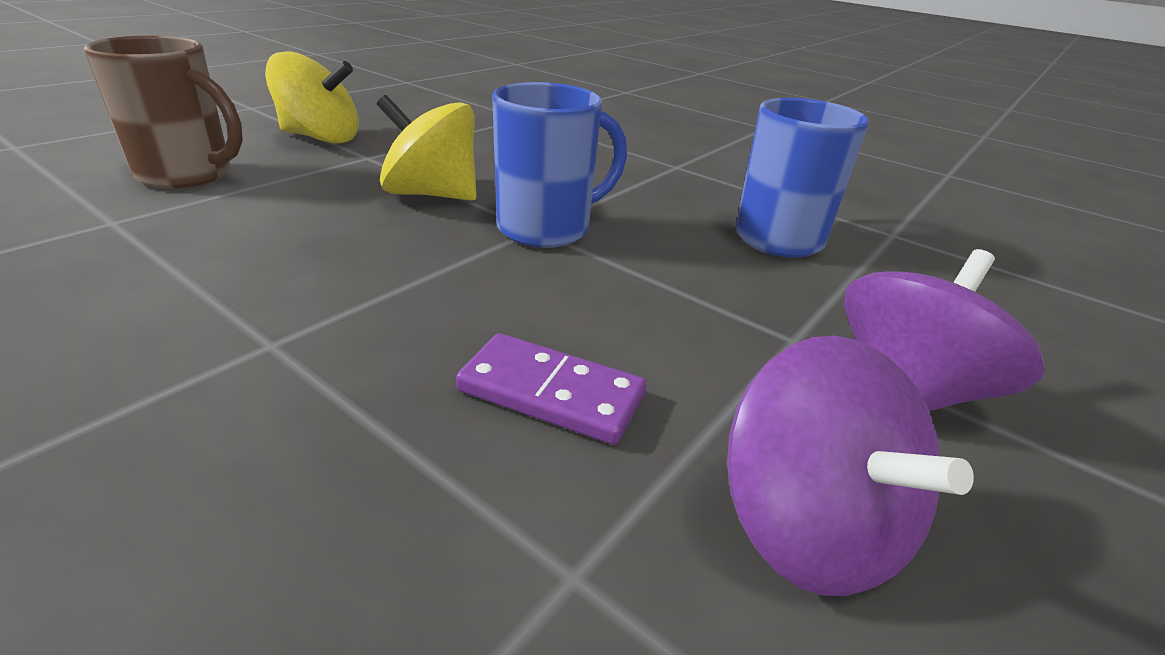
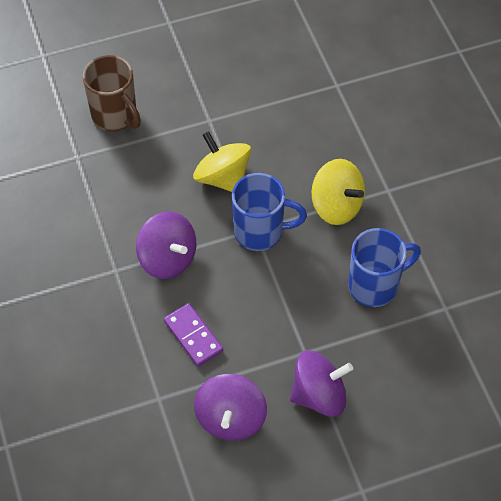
camera: 35 degrees right, 25 degrees up
yellow spinning top [265,51,359,143] -> yellow spinning top moved to [311,159,365,225]
none -> purple spinning top [136,211,196,279]

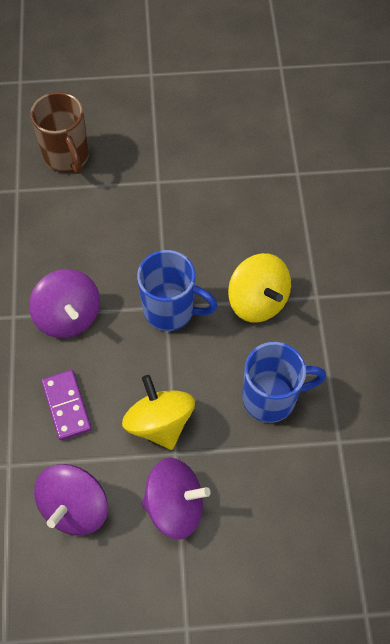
camera: 15 degrees right, 5 degrees up
yellow spinning top [193,131,251,192] -> yellow spinning top moved to [122,375,195,450]

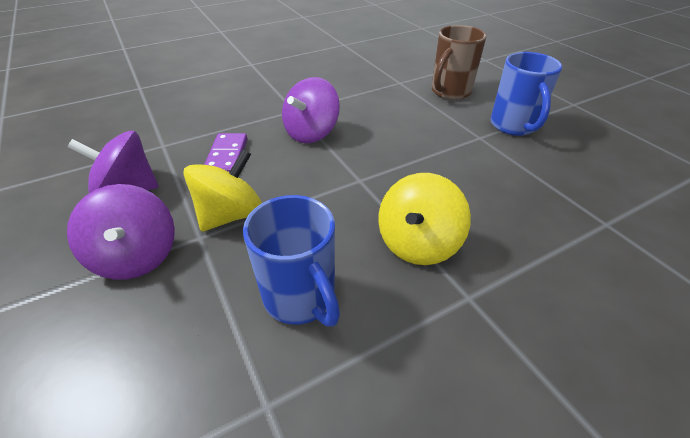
camera: 65 degrees right, 20 degrees down
purple domino [41,370,92,440] -> purple domino turned 45 degrees counterclockwise [204,133,247,172]
blue mug [137,250,218,331] -> blue mug moved to [490,52,562,136]

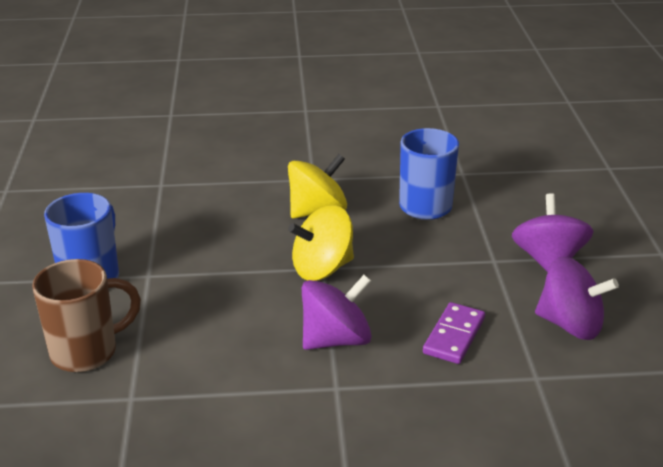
camera: 155 degrees left, 10 degrees down
yellow spinning top [183,149,262,232] -> yellow spinning top moved to [288,205,354,281]

